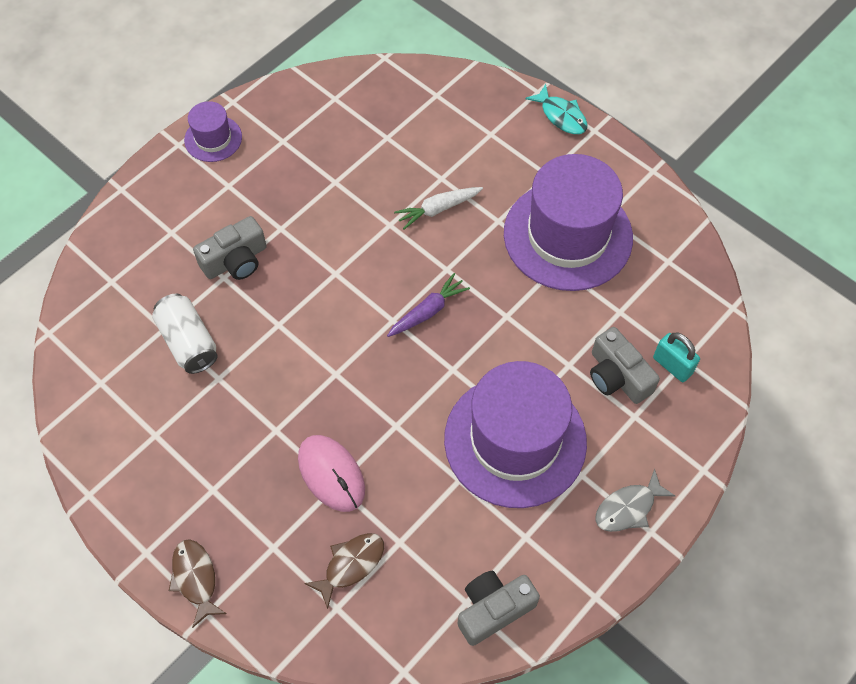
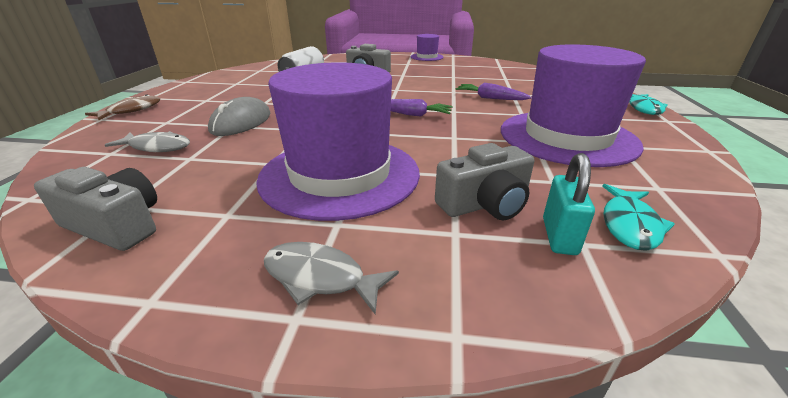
camera: 55 degrees right, 30 degrees down
pink mouse [298,435,365,512] -> grey mouse [208,97,270,136]
brown fish [304,533,384,609] -> grey fish [105,131,190,152]
white carrot [394,187,483,229] -> purple carrot [455,83,532,100]
grey camera [590,327,660,404] -> grey camera turned 135 degrees counterclockwise [435,143,534,220]
none -> turquoise fish [602,184,675,251]

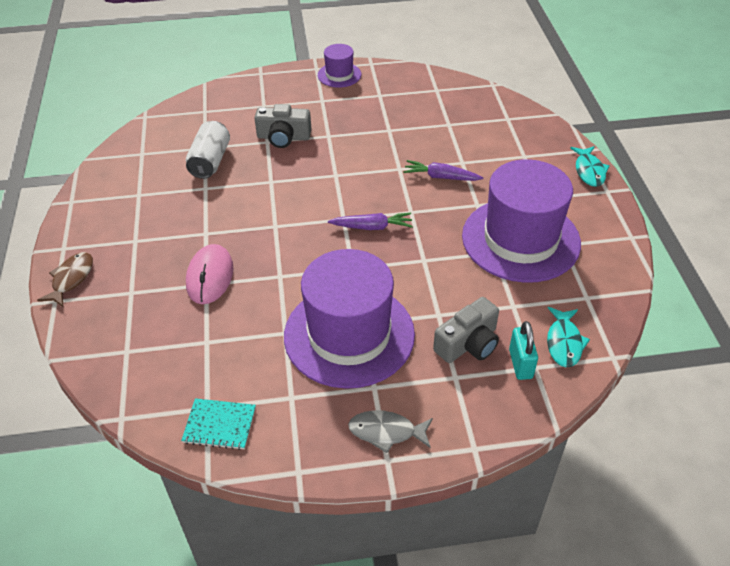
camera: 15 degrees left, 15 degrees up
grey camera [34,167,157,251] -> turquoise notebook [181,398,256,450]
grey fish [105,131,190,152] -> none
grey mouse [208,97,270,136] -> pink mouse [186,244,233,304]

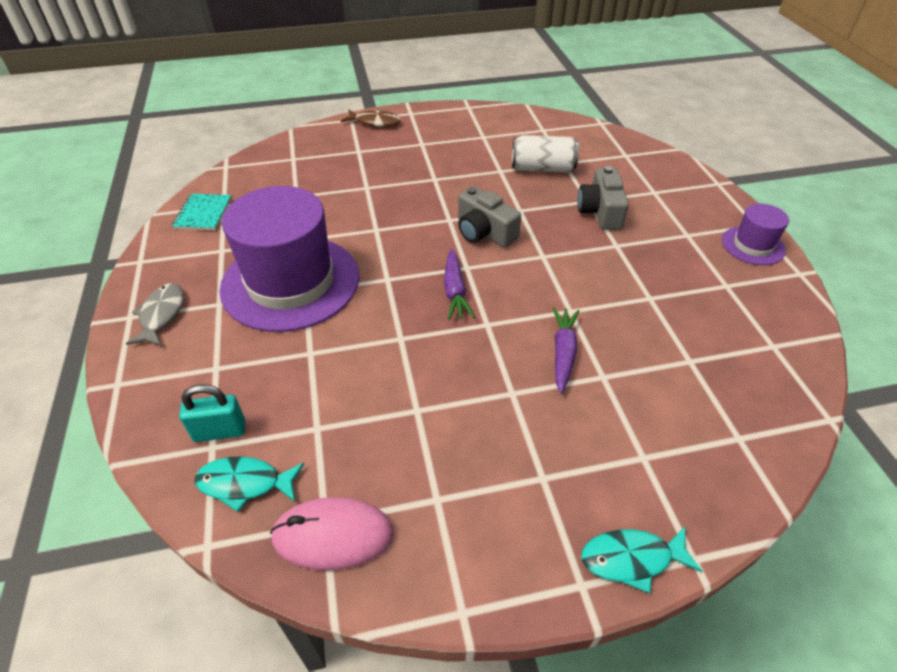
camera: 85 degrees right, 0 degrees up
pink mouse [186,244,233,304] -> pink mouse moved to [270,497,394,571]
grey camera [433,297,499,363] -> grey camera moved to [458,187,521,247]
purple hat [462,159,581,283] -> none

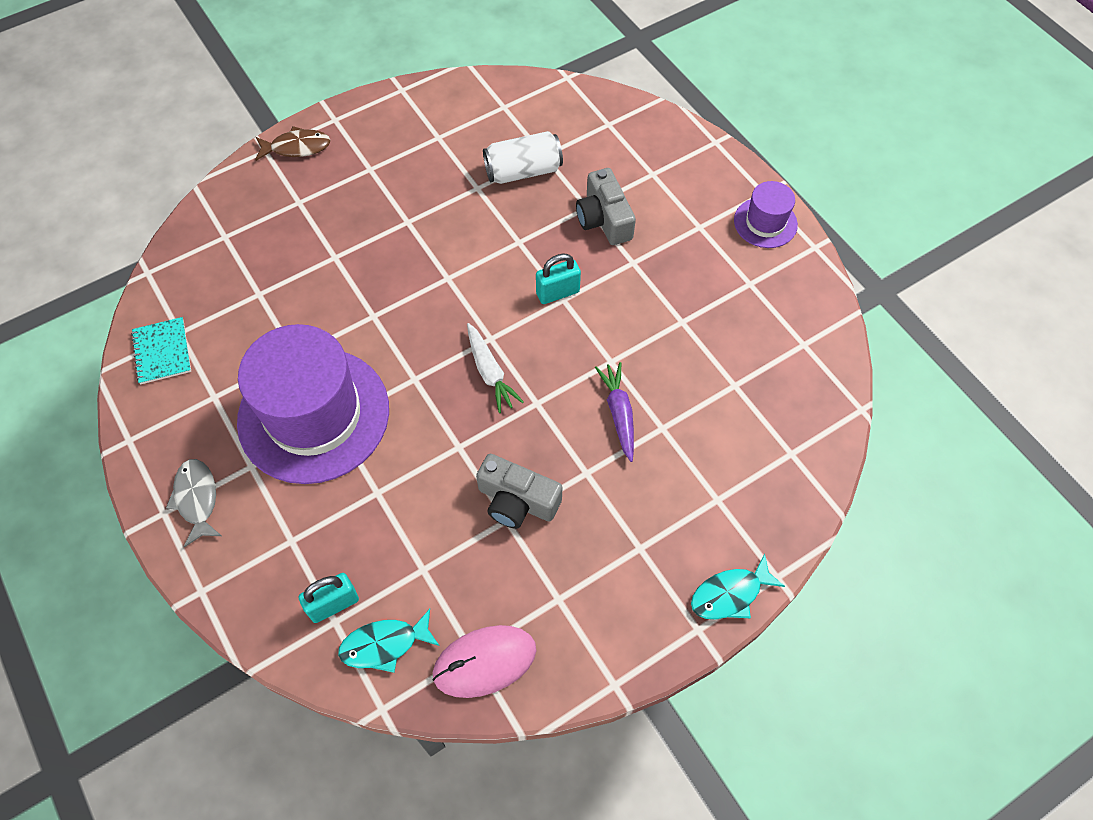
camera: 20 degrees left, 15 degrees up
purple carrot [444,249,475,320] -> white carrot [467,323,524,413]
grey camera [458,187,521,247] -> grey camera moved to [476,454,563,529]
none -> turquoise padlock [536,254,581,304]

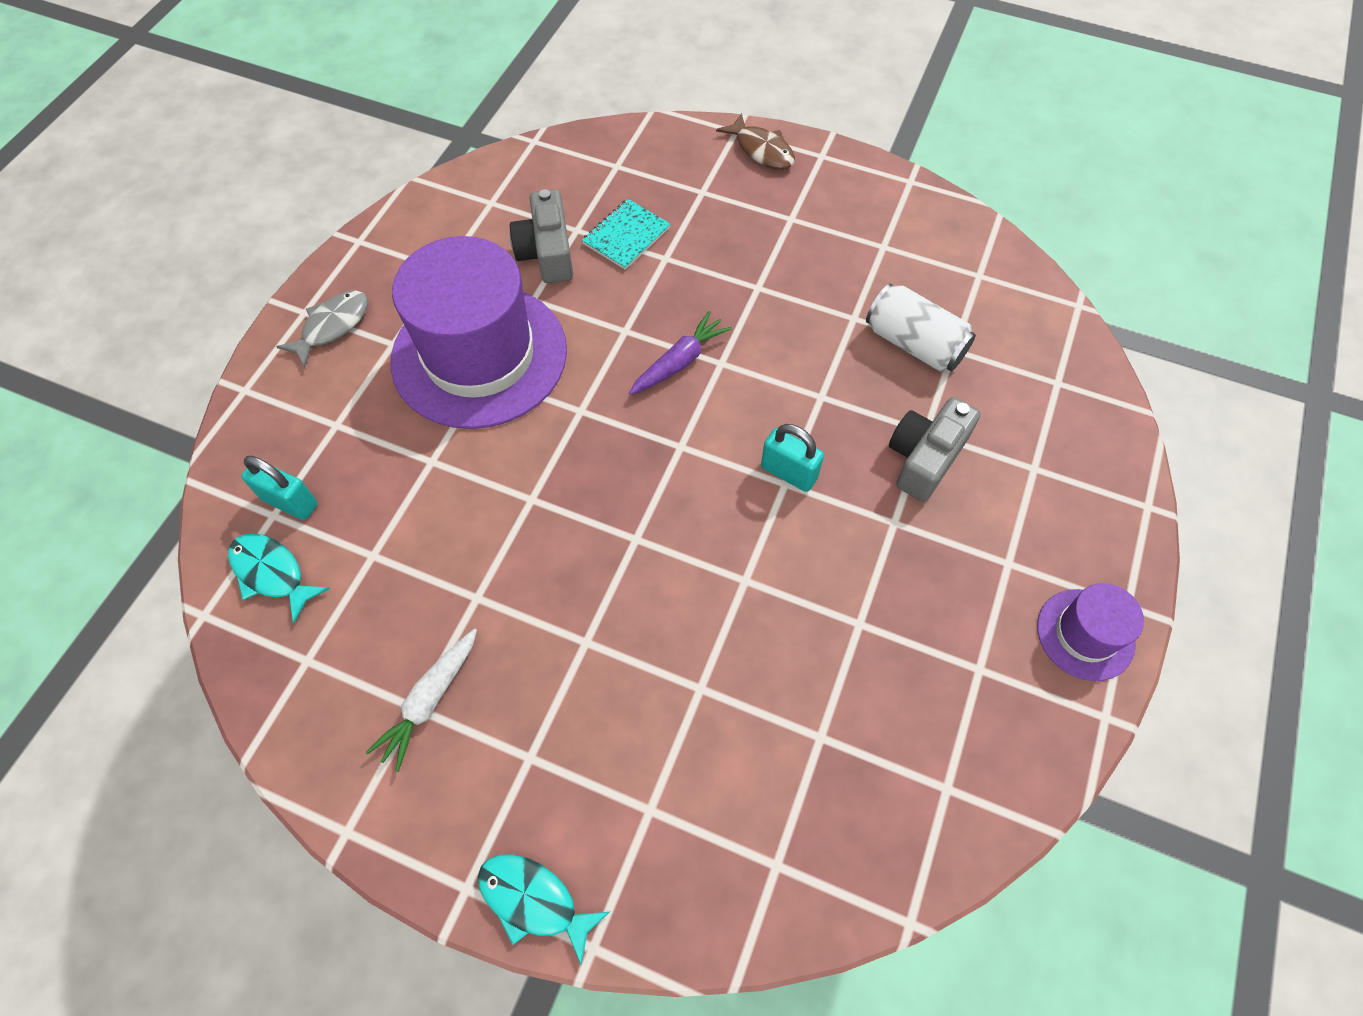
camera: 55 degrees right, 0 degrees up
turquoise notebook [131,317,191,384] -> turquoise notebook moved to [582,199,671,270]
pink mouse [432,625,536,698] -> none
white carrot [467,323,524,413] -> white carrot moved to [366,628,477,772]
grey camera [476,454,563,529] -> grey camera moved to [510,189,573,283]
purple carrot [595,362,634,462] -> purple carrot moved to [629,311,732,395]

